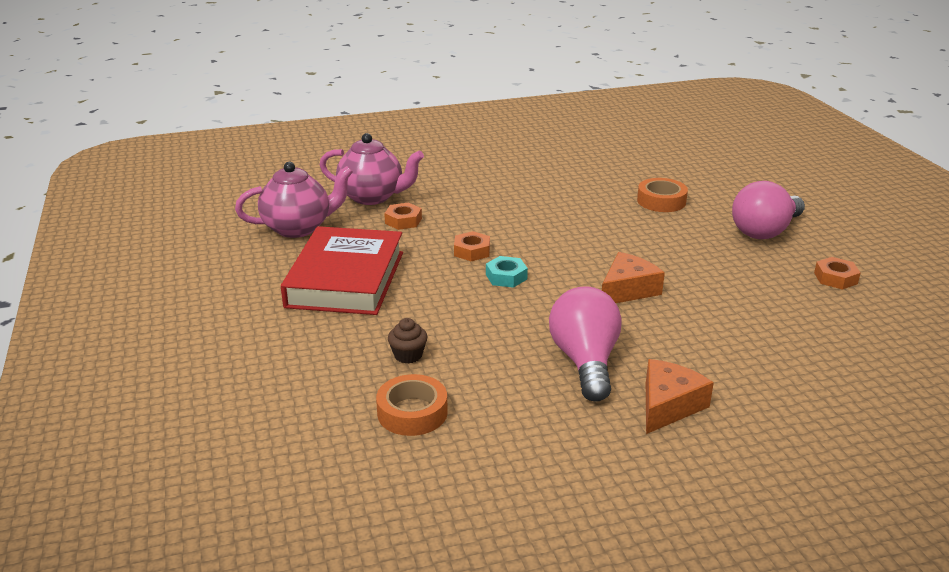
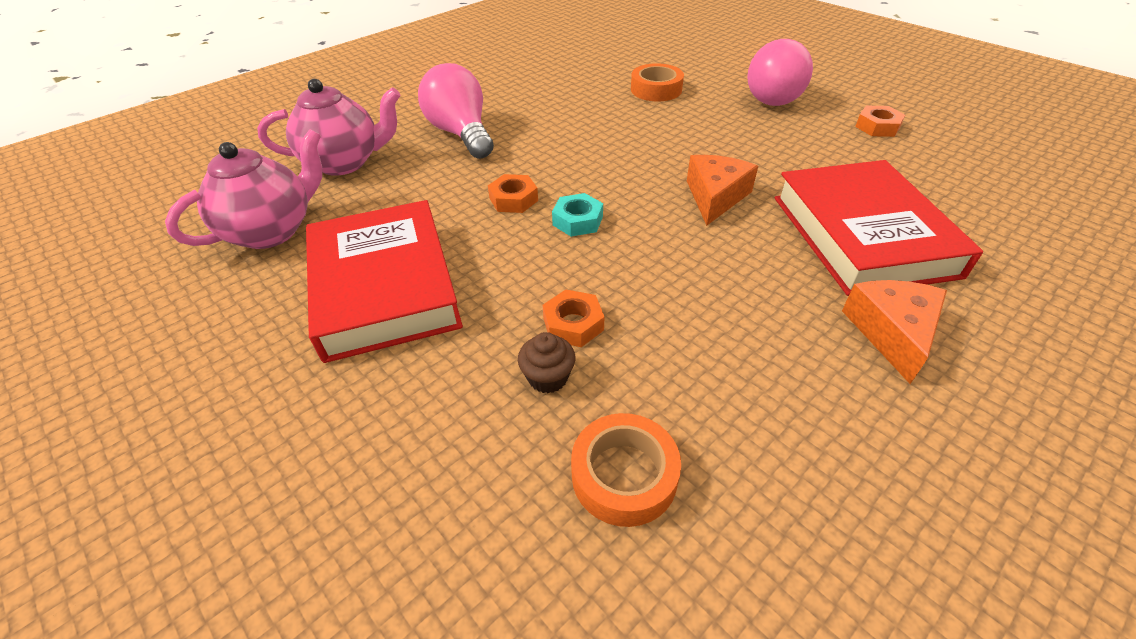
camera: 25 degrees left, 15 degrees up
orange nut [384,203,422,230] -> orange nut moved to [542,289,604,347]
pink light bulb [549,286,622,402] -> pink light bulb moved to [418,63,494,159]
none -> red book [775,160,983,296]

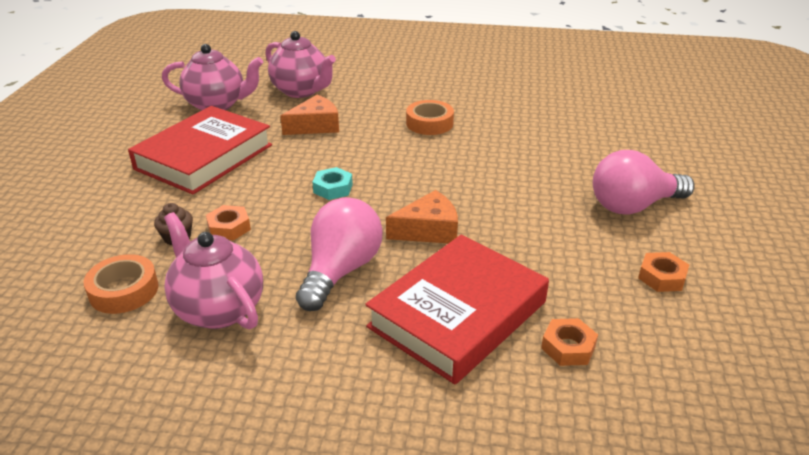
camera: 50 degrees right, 10 degrees down
pink light bulb [418,63,494,159] -> pink light bulb moved to [296,197,383,311]
orange nut [488,174,538,213] -> orange nut moved to [541,318,598,366]
orange tape [631,63,684,101] -> orange tape moved to [406,100,454,135]
orange cheese [842,280,947,384] -> orange cheese moved to [280,95,339,135]
none -> pink teapot [164,212,263,329]

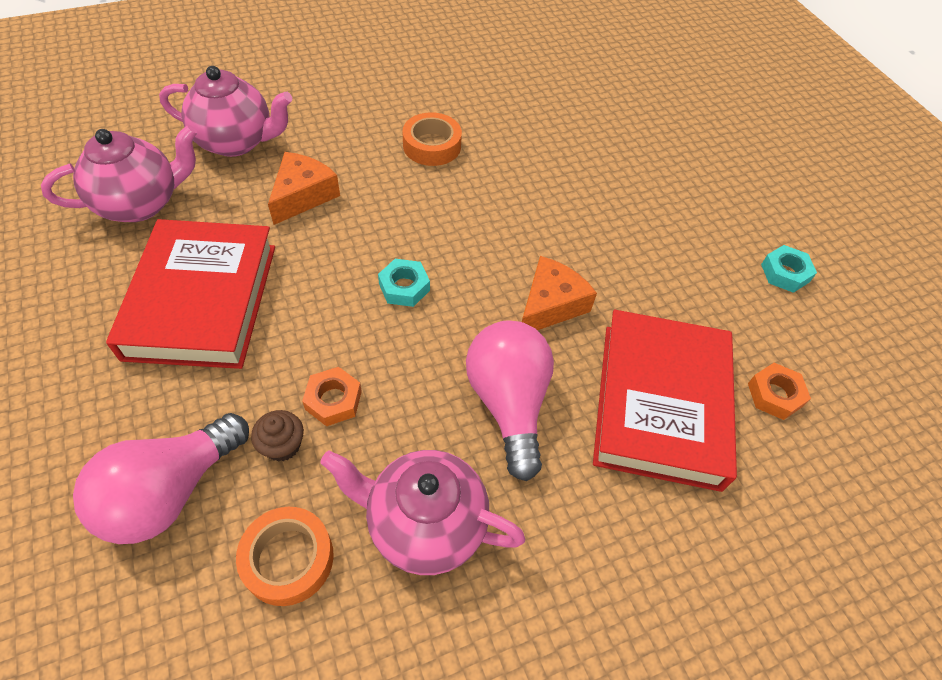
camera: 35 degrees left, 20 degrees up
pink light bulb [593,150,695,215] -> pink light bulb moved to [73,413,249,544]
orange nut [638,252,689,292] -> turquoise nut [761,245,817,293]

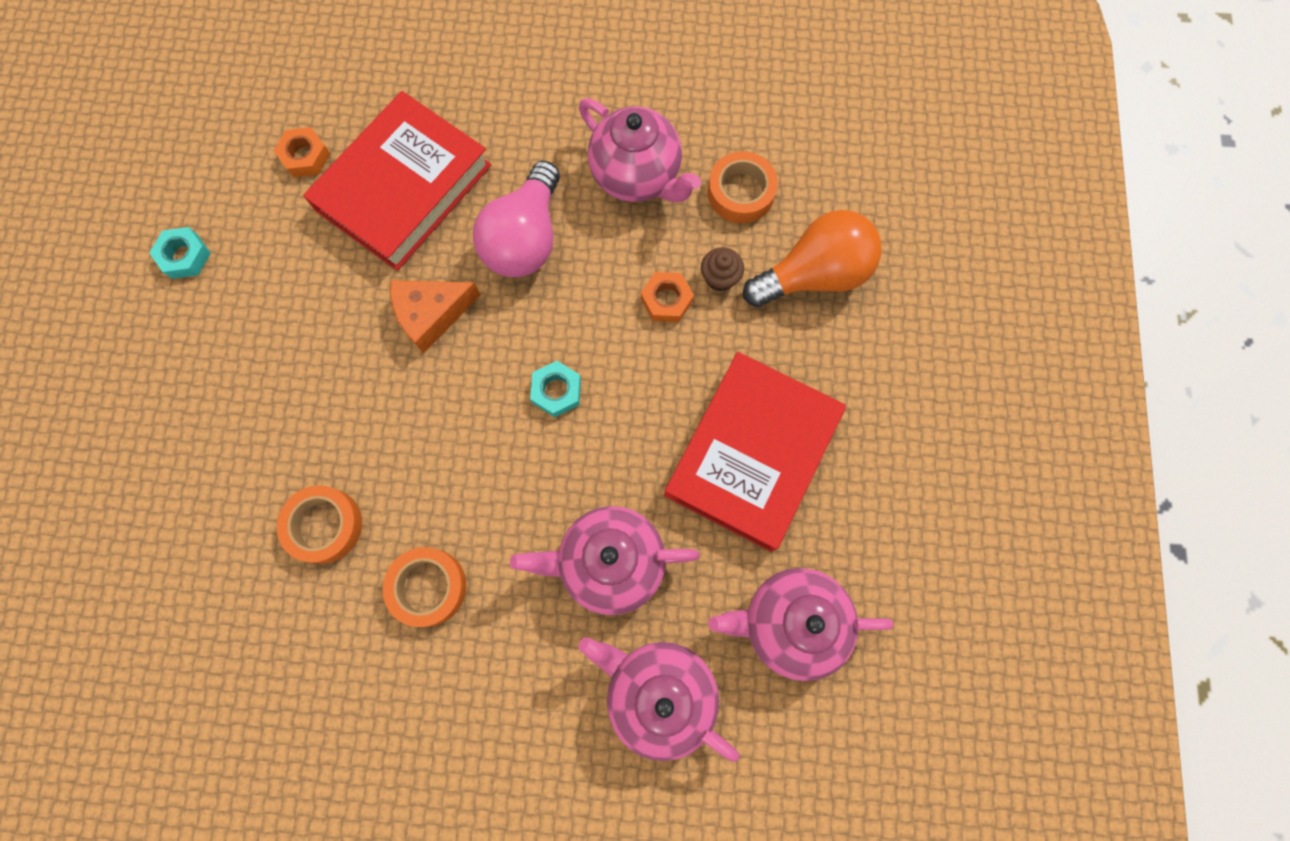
camera: 150 degrees left, 20 degrees up
pink light bulb [73,413,249,544] -> orange light bulb [743,210,881,307]
orange cheese [268,152,340,225] -> pink teapot [510,506,700,615]
none -> orange tape [277,485,362,564]

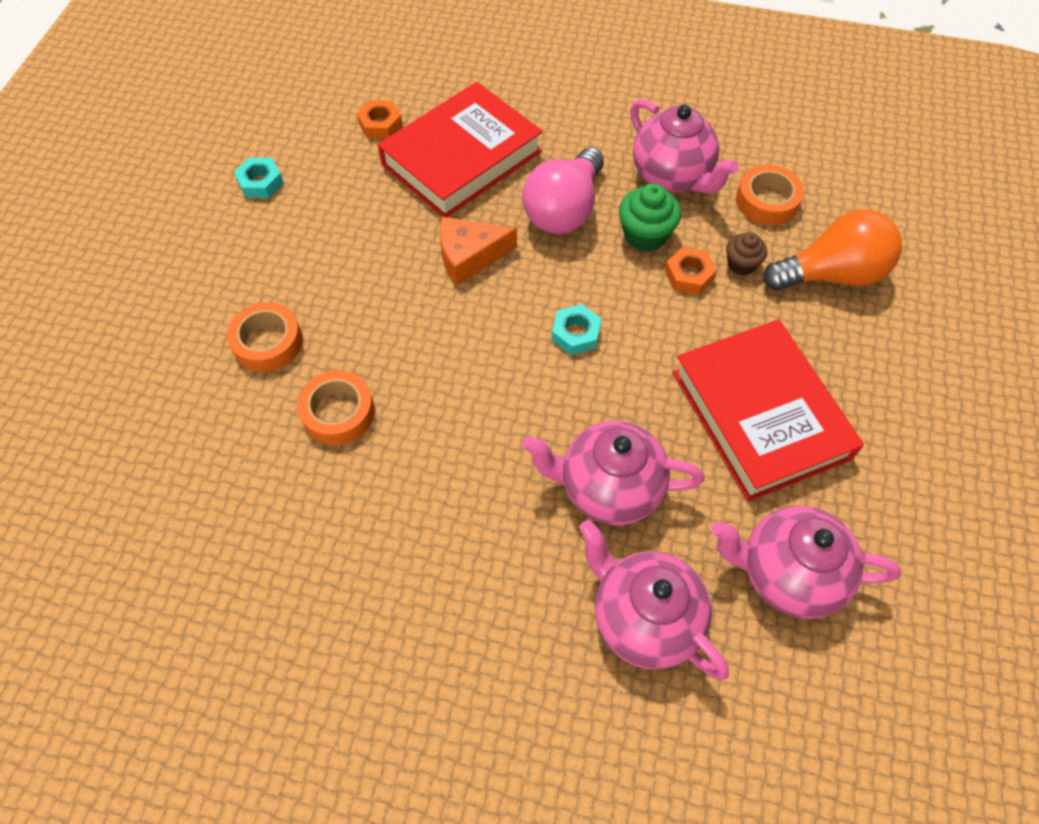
camera: 10 degrees right, 15 degrees down
orange tape [383,547,466,627] -> orange tape moved to [227,302,303,372]
red book [664,352,846,552] -> red book turned 60 degrees counterclockwise [673,319,864,502]
none -> green cupcake [619,183,681,252]

